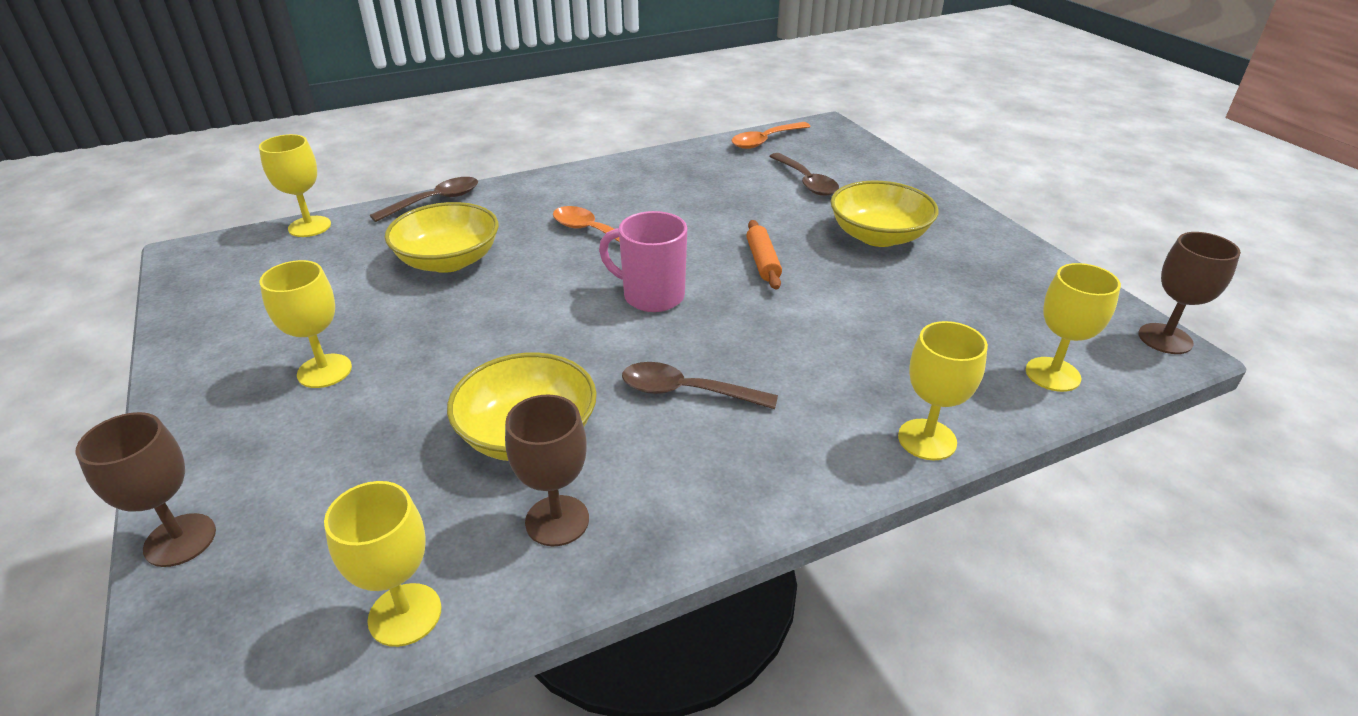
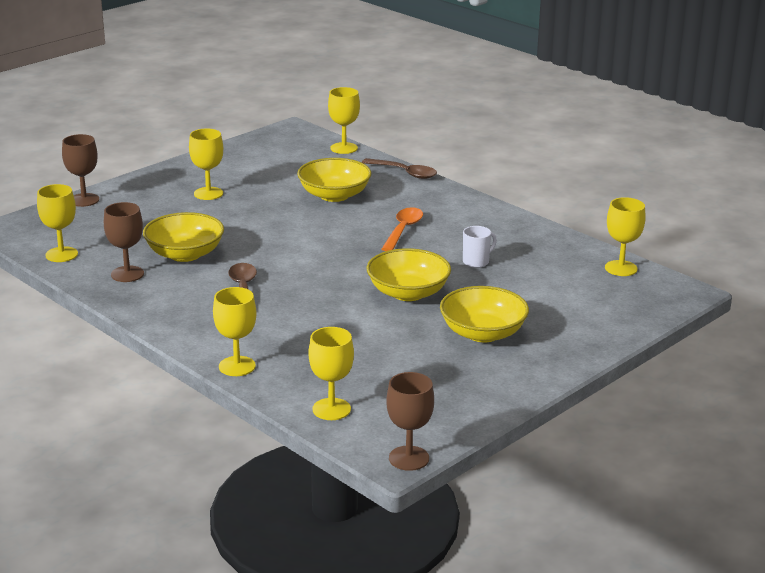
camera: 70 degrees right, 10 degrees down
pink mug [599,211,687,312] -> none
orange spoon [732,122,811,149] -> yellow goblet [605,197,646,276]
orange rolling pin [746,220,782,289] -> yellow bowl [367,248,451,301]
brown spoon [769,153,839,196] -> none
none -> white mug [463,226,497,268]

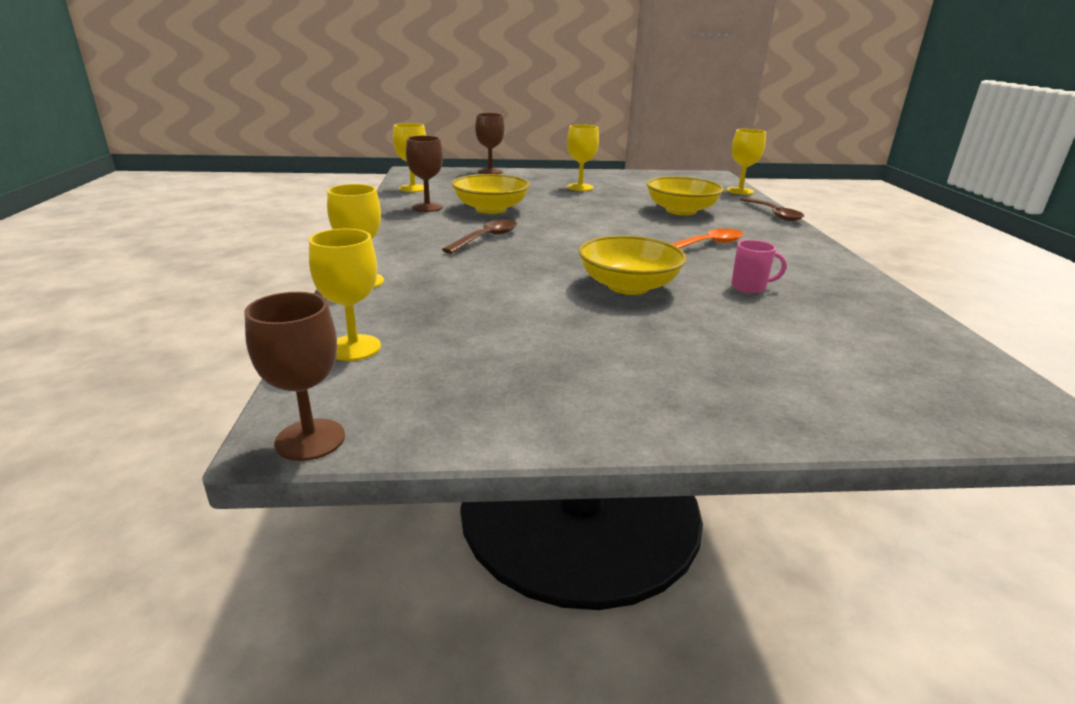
camera: 40 degrees right, 0 degrees up
yellow bowl [440,286,529,342] -> none
white mug [463,226,497,268] -> pink mug [731,240,787,293]
yellow goblet [605,197,646,276] -> none

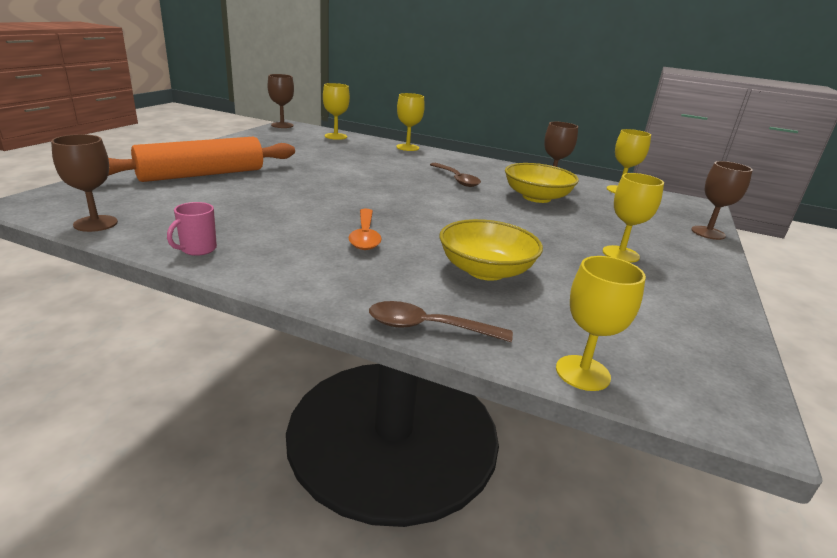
camera: 115 degrees right, 0 degrees up
yellow bowl [579,235,687,295] -> none
pink mug [731,240,787,293] -> pink mug moved to [167,202,217,256]
none -> brown goblet [51,134,118,232]
none -> orange rolling pin [108,137,295,182]

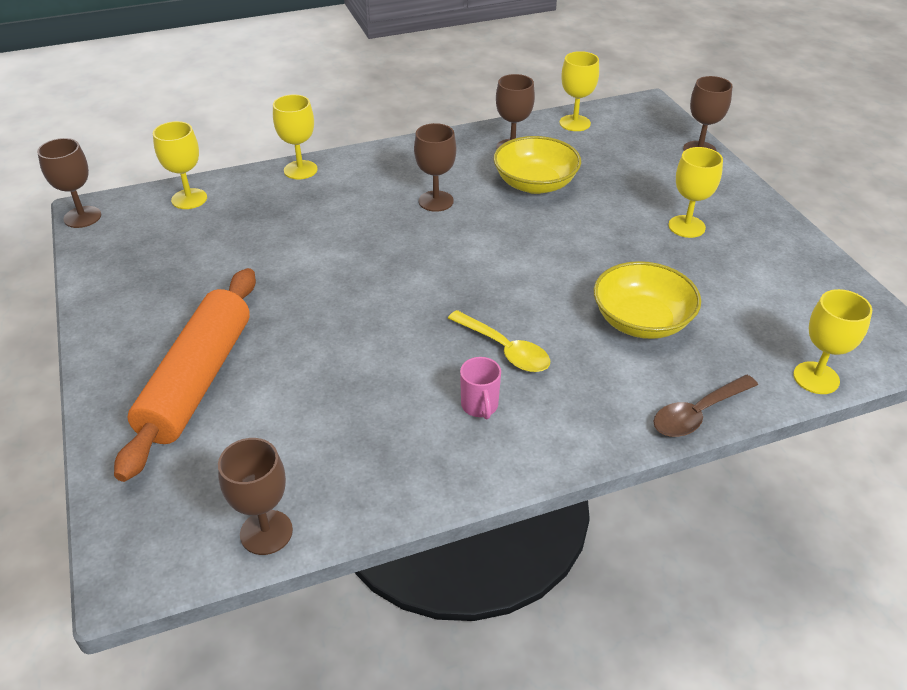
camera: 40 degrees left, 15 degrees up
pink mug [167,202,217,256] -> pink mug moved to [460,357,501,420]
orange spoon [348,209,382,250] -> yellow spoon [448,310,550,372]
brown spoon [430,163,481,187] -> brown goblet [414,123,456,212]

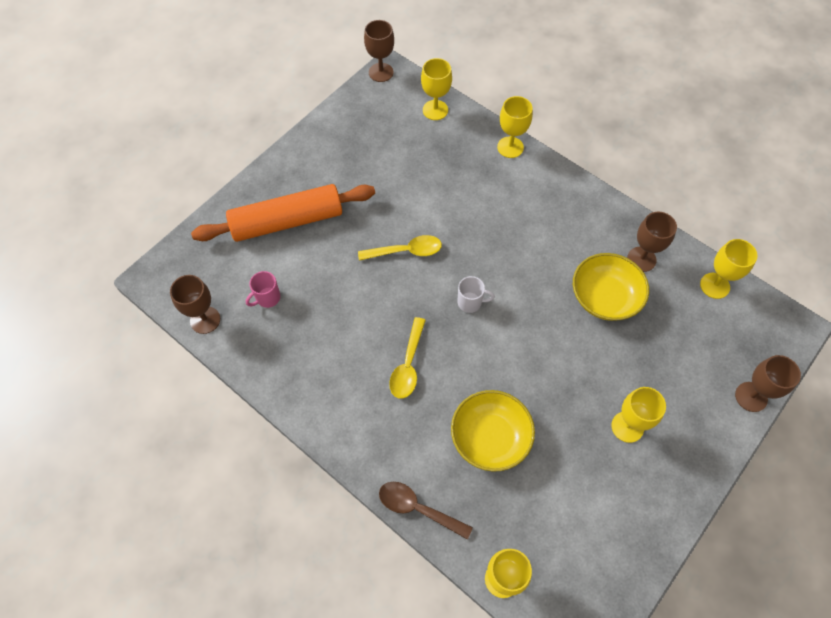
camera: 60 degrees right, 20 degrees up
brown goblet [414,123,456,212] -> none
pink mug [460,357,501,420] -> pink mug moved to [246,271,280,308]
none -> yellow spoon [358,235,442,261]
none -> white mug [458,276,495,313]

